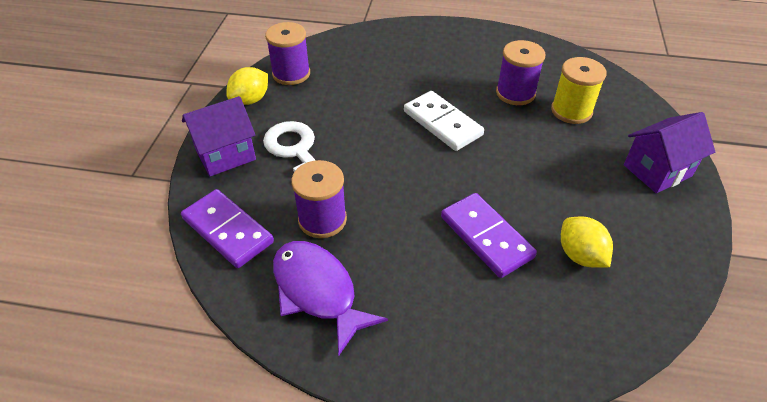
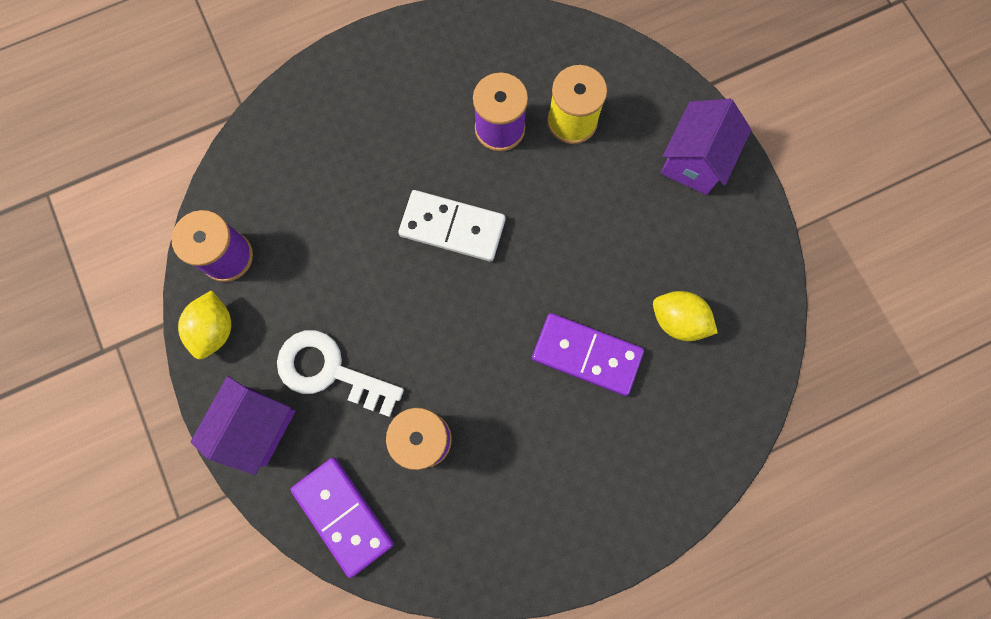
camera: 35 degrees left, 30 degrees up
purple domino [181,189,274,268] -> purple domino turned 45 degrees clockwise [290,458,394,578]
purple fish [273,241,388,356] -> none

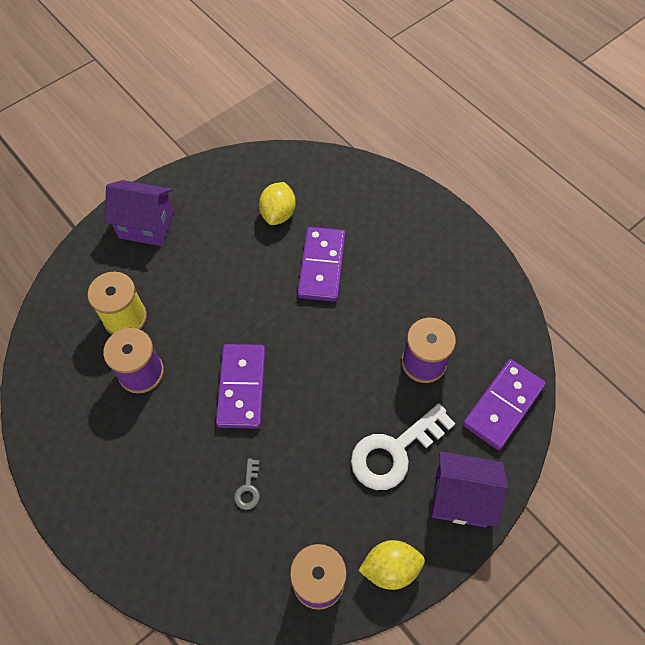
camera: 105 degrees left, 15 degrees down
white key [277,330,404,417] -> white key turned 45 degrees clockwise [351,403,456,490]
white domino [398,190,505,261] -> purple domino [216,344,266,429]
none -> grey key [234,458,260,510]

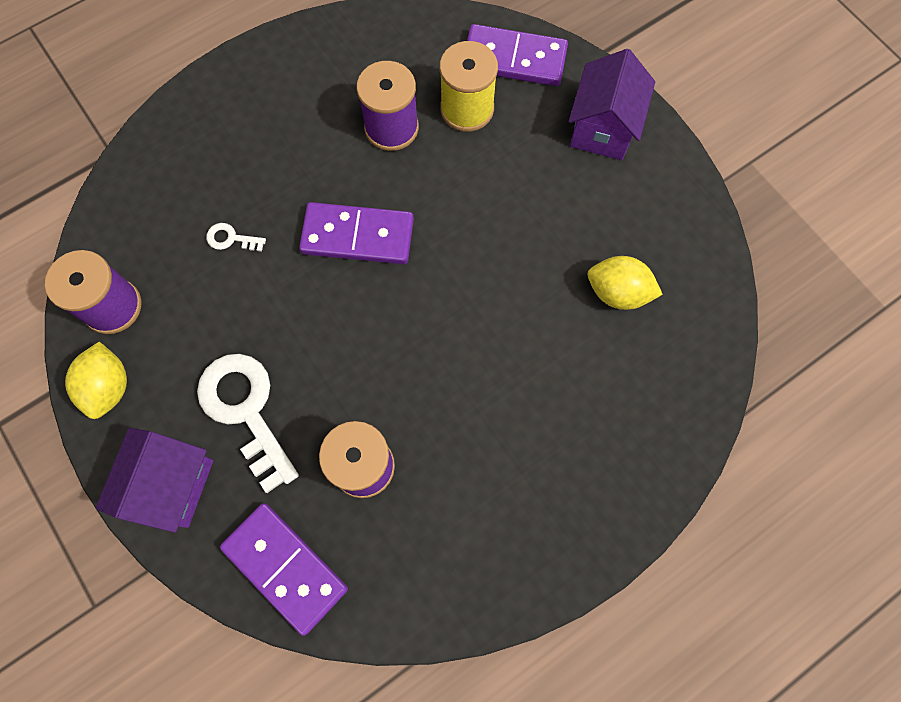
camera: 95 degrees right, 10 degrees up
grey key [234,458,260,510] -> white key [206,223,266,252]
purple domino [297,227,346,302] -> purple domino moved to [467,24,568,86]

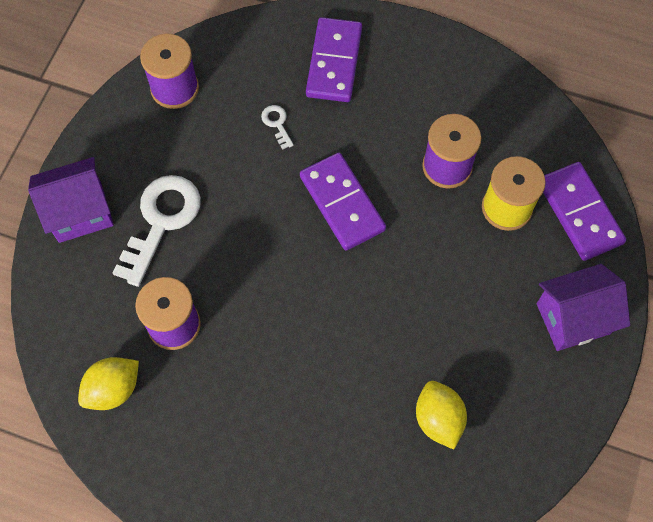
camera: 55 degrees right, 5 degrees down
yellow lemon [65,342,127,419] -> yellow lemon moved to [78,357,139,410]
purple domino [220,503,348,636] -> purple domino moved to [306,17,362,102]

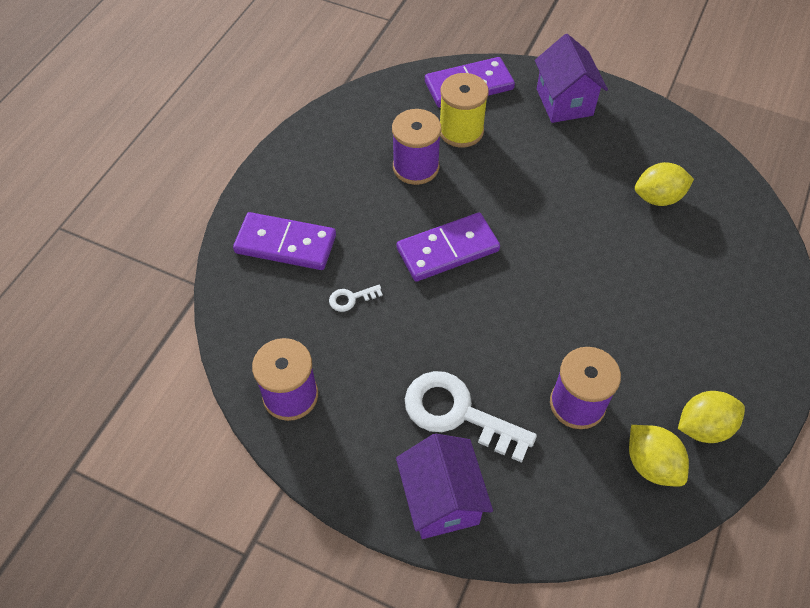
camera: 85 degrees left, 10 degrees down
none -> yellow lemon [678,391,745,443]

